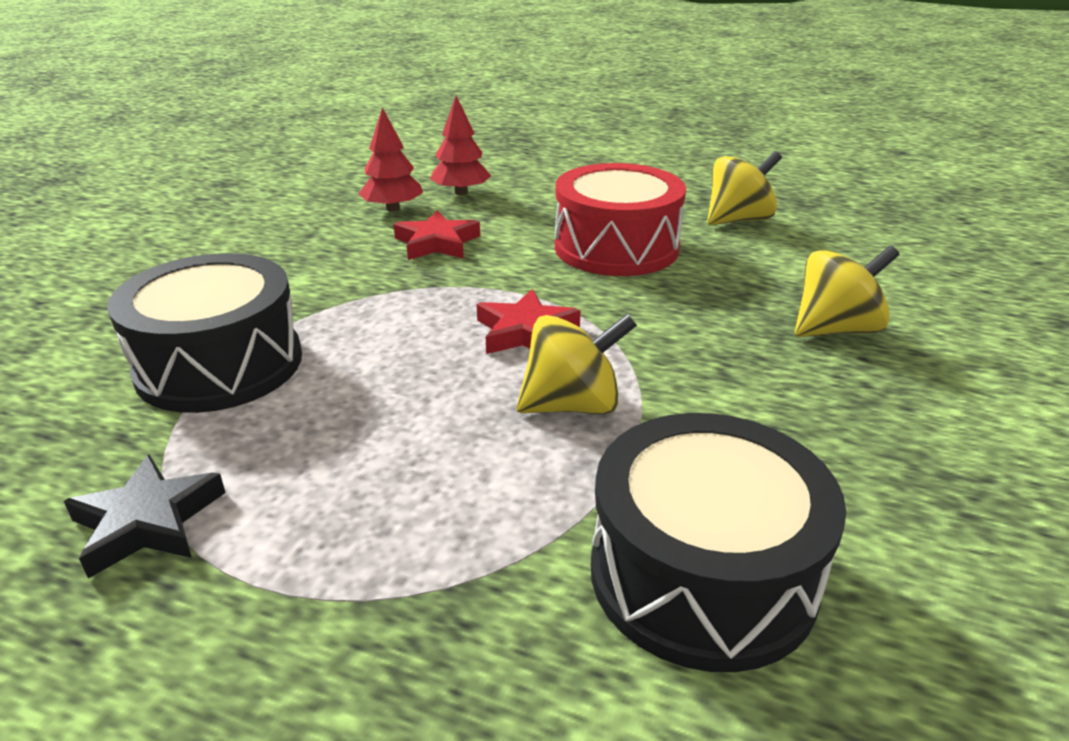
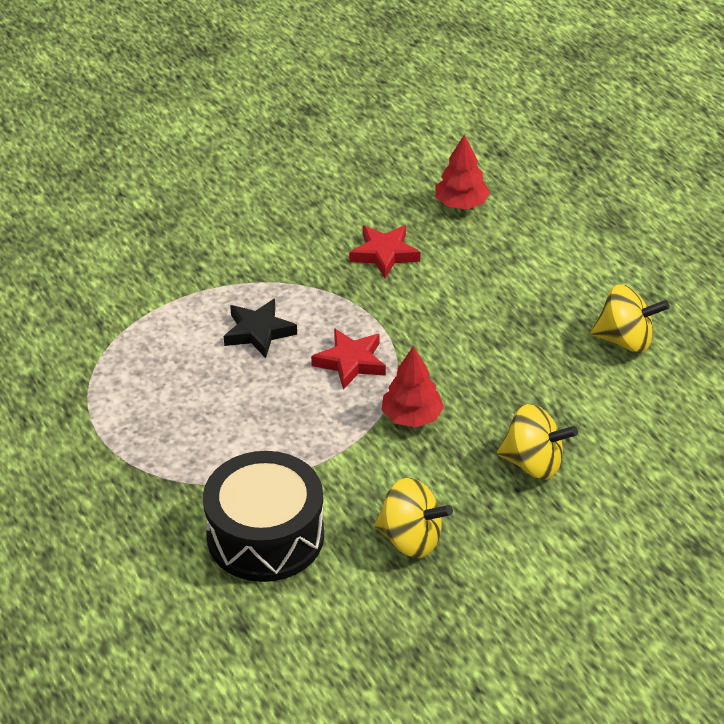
camera: 40 degrees right, 10 degrees up
black star [64,455,226,578] -> black star moved to [224,299,297,358]
black drum [107,253,302,413] -> none
red tree [358,108,423,212] -> red tree moved to [382,346,444,427]
yellow spinning top [517,313,637,414] -> yellow spinning top moved to [374,478,453,558]
red drum [555,163,686,276] -> none

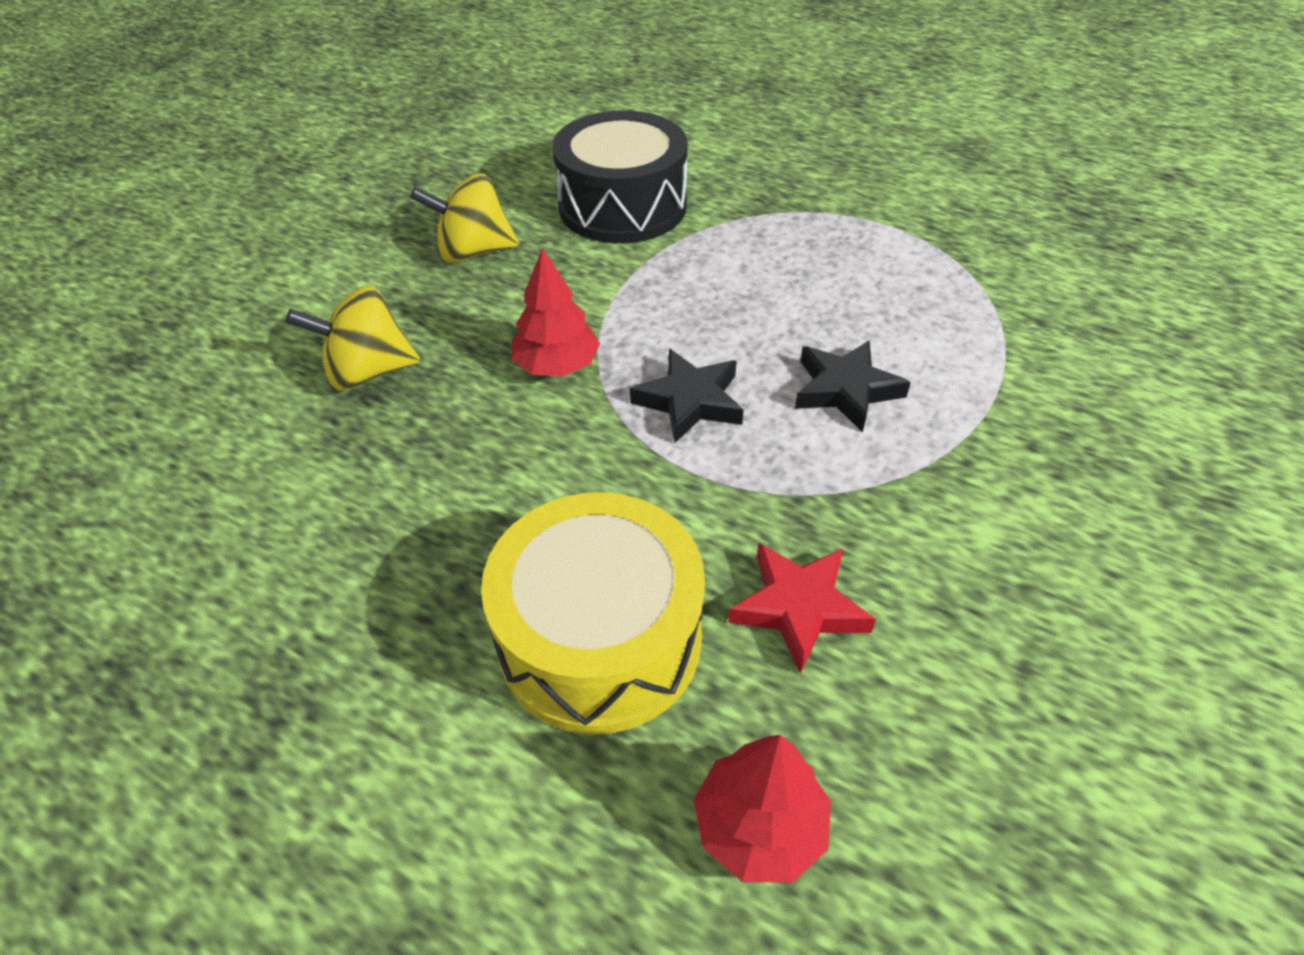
camera: 150 degrees right, 5 degrees up
red star [311,328,386,390] -> black star [630,349,744,443]
yellow spinning top [591,285,670,353] -> none
none -> yellow drum [481,492,705,735]

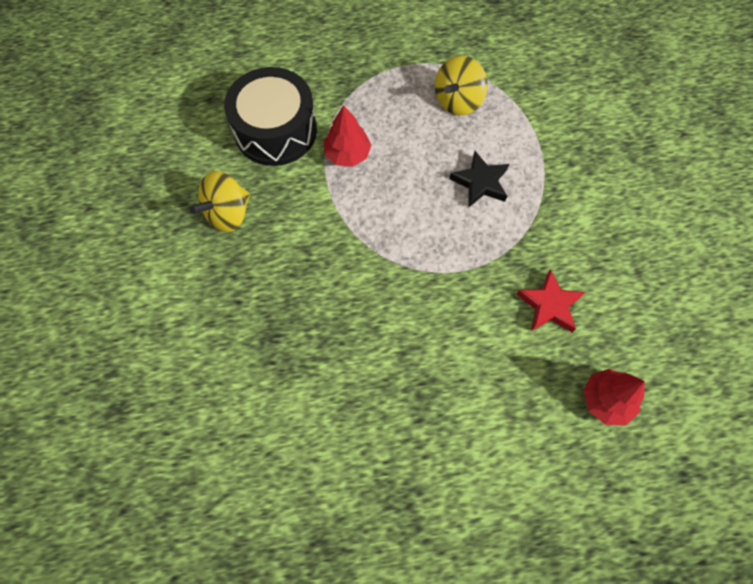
camera: 40 degrees left, 20 degrees up
yellow spinning top [286,286,420,391] -> yellow spinning top moved to [435,56,488,116]
yellow drum [481,492,705,735] -> none
red tree [511,248,600,376] -> red tree moved to [324,105,371,167]
black star [630,349,744,443] -> none

